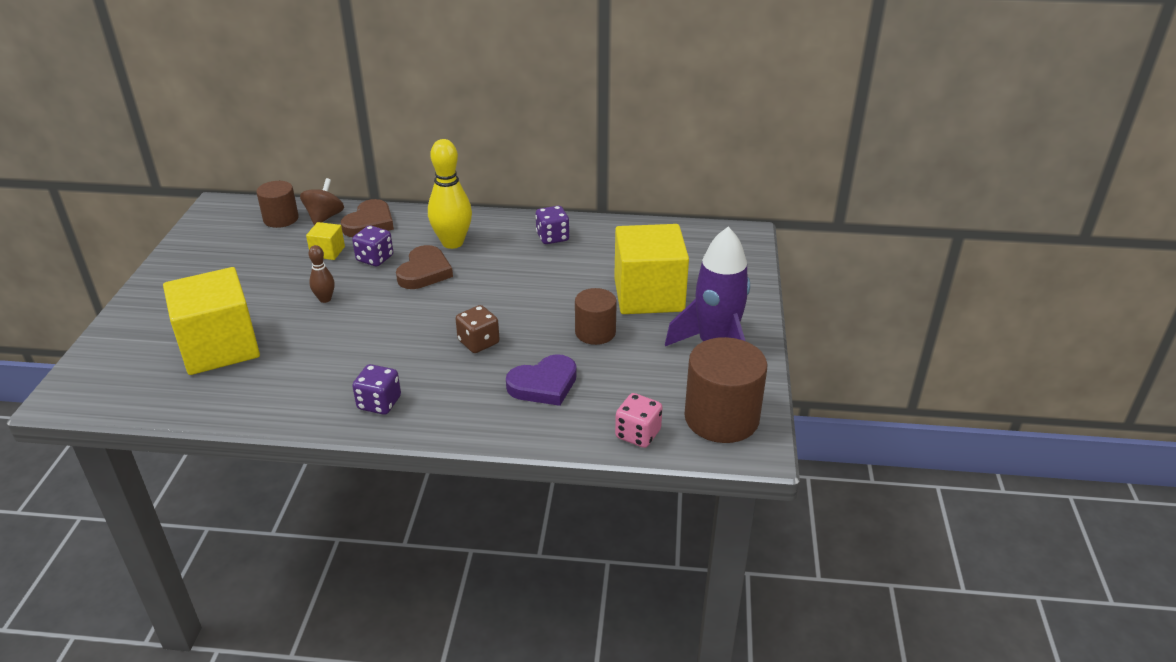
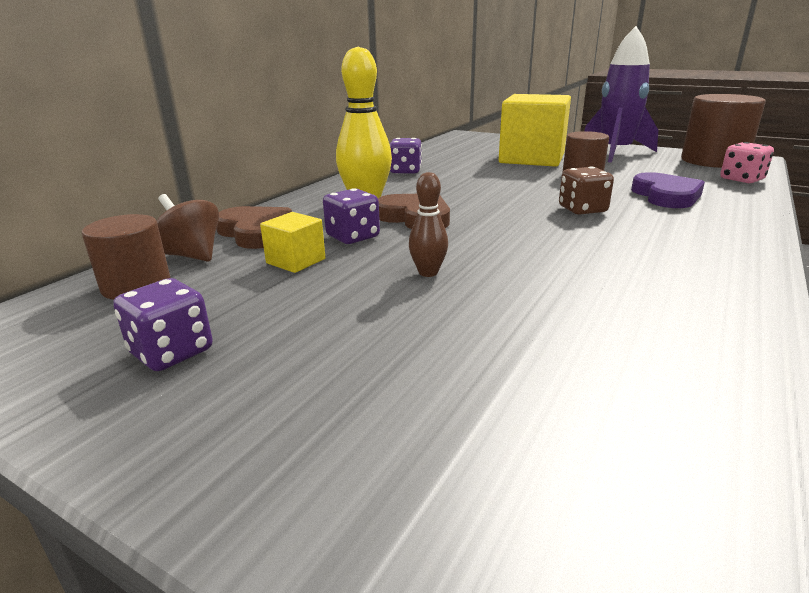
camera: 65 degrees left, 10 degrees down
yellow cube [163,267,260,375] -> none
purple dice [352,364,401,415] -> purple dice moved to [113,278,213,371]

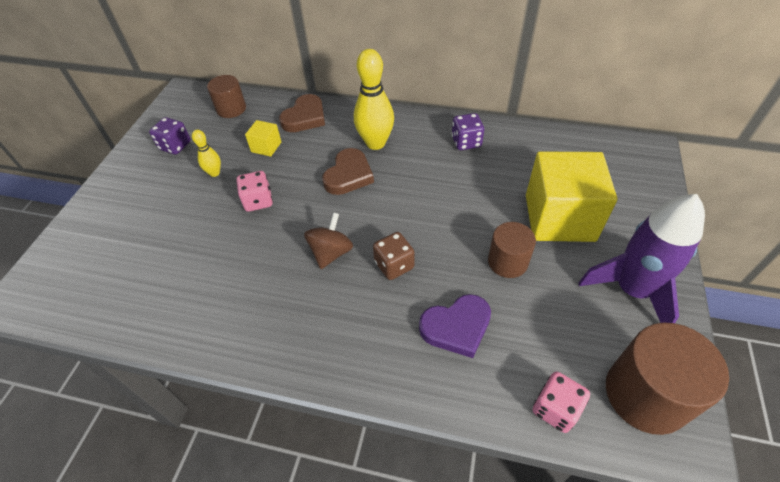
camera: 75 degrees right, 25 degrees up
brown spinning top [156,194,219,262] -> brown spinning top moved to [304,212,353,269]
purple dice [323,188,380,244] -> none
brown bowling pin [409,172,448,277] -> pink dice [236,171,273,212]
none -> yellow bowling pin [192,130,221,177]

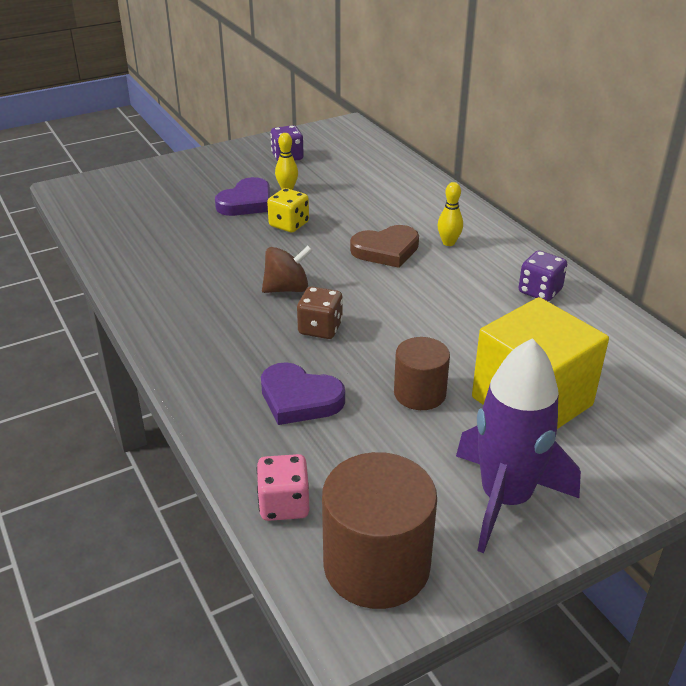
camera: 45 degrees right, 15 degrees down
brown cylinder [207,75,246,118] -> none
pink dice [236,171,273,212] -> yellow dice [267,188,309,232]
yellow cube [245,120,281,157] -> none
brown heart [279,94,325,132] -> none
yellow bowling pin [354,49,394,150] -> yellow bowling pin [438,182,463,246], size x0.51
none -> purple heart [215,177,270,216]

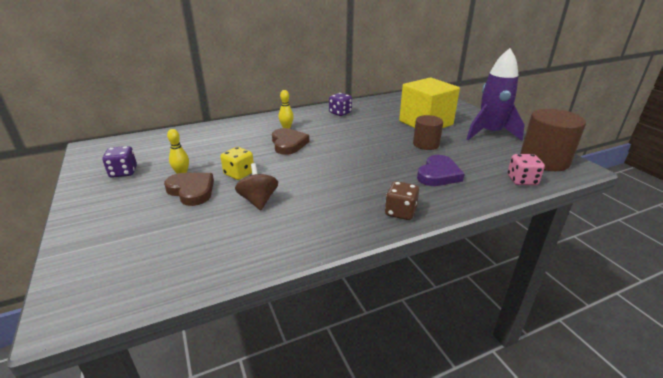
camera: 85 degrees left, 5 degrees down
purple heart [215,177,270,216] -> brown heart [164,173,214,206]
brown spinning top [262,246,313,293] -> brown spinning top moved to [235,163,278,210]
brown dice [297,287,343,339] -> brown dice moved to [385,181,419,220]

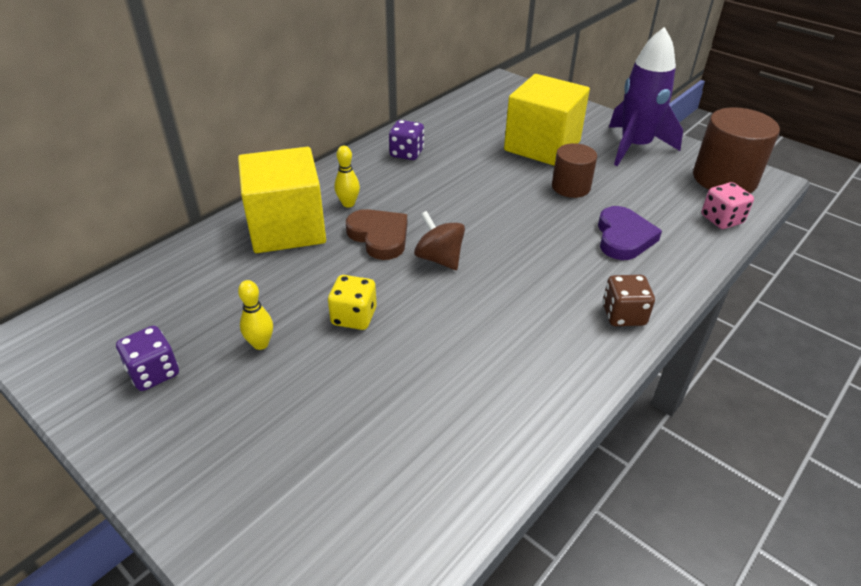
camera: 25 degrees left, 10 degrees up
brown heart [164,173,214,206] -> none
brown spinning top [235,163,278,210] -> brown spinning top moved to [414,211,465,270]
none -> yellow cube [238,147,326,253]

